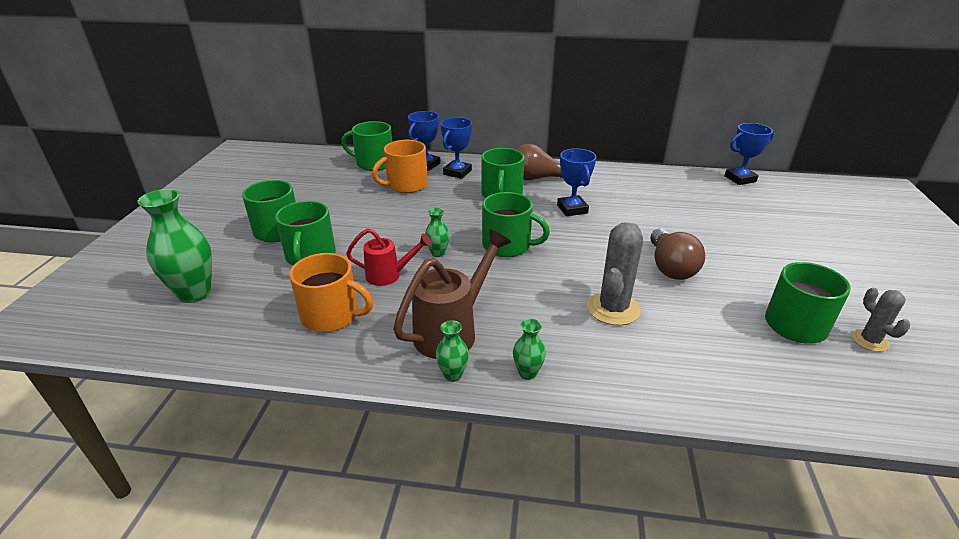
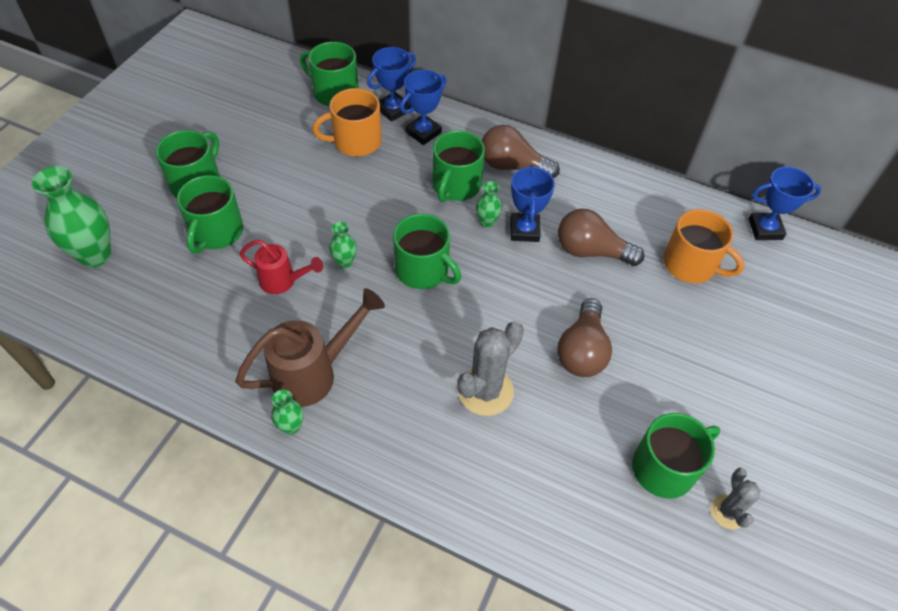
camera: 15 degrees right, 20 degrees up
orange mug [289,253,373,332] -> orange mug moved to [663,209,744,283]
green vase [513,319,546,380] -> green vase moved to [476,181,502,228]
none -> brown light bulb [558,209,645,266]

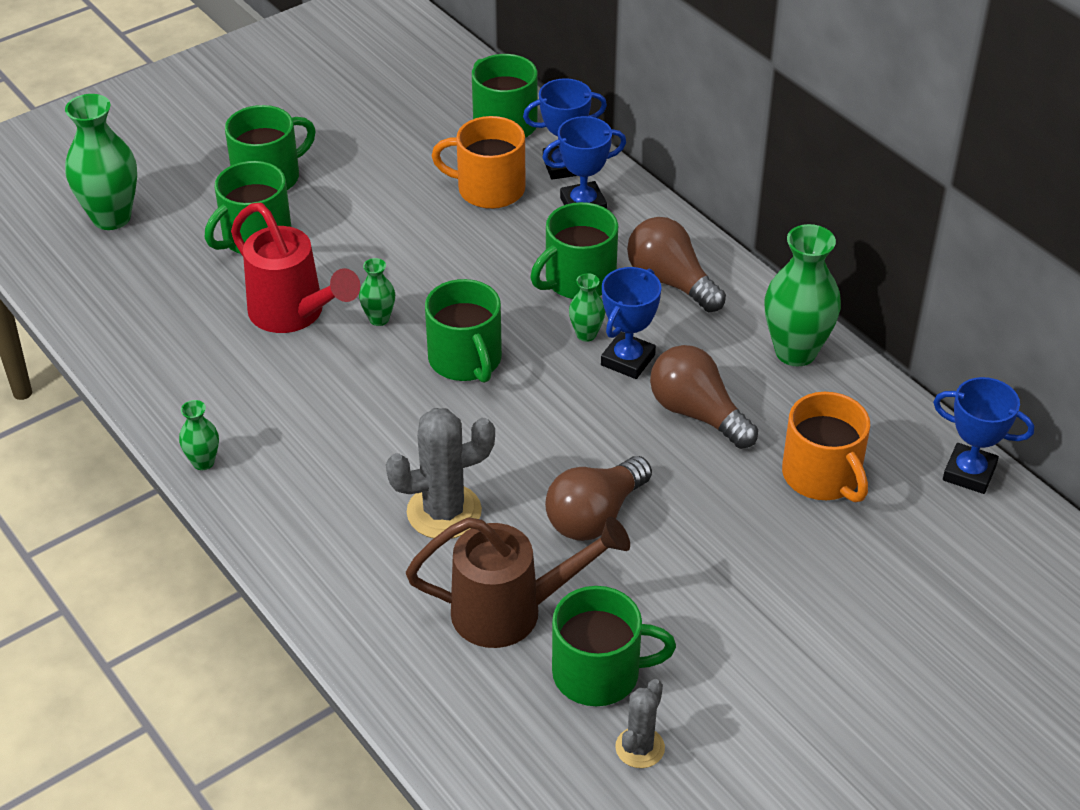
camera: 30 degrees right, 10 degrees down
brown watering can [235,288,385,407] -> brown watering can moved to [406,517,630,648]
red watering can [240,240,323,294] -> red watering can [231,203,361,333], size x1.60
none -> green vase [764,224,841,367]

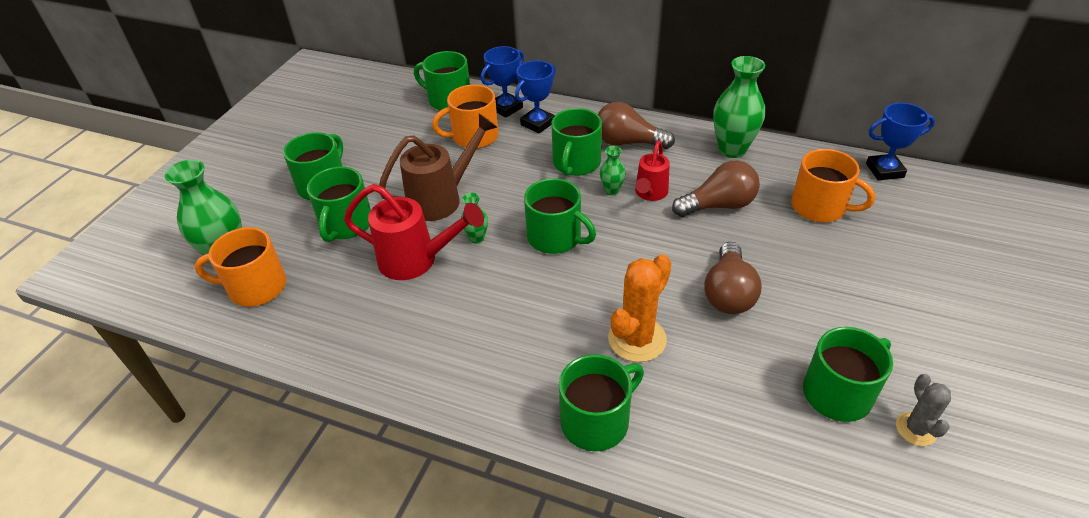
camera: 30 degrees left, 0 degrees up
green vase [179,400,219,470] -> none
grey cactus [386,408,495,539] -> orange cactus [608,254,672,362]
brown watering can [406,517,630,648] -> brown watering can moved to [379,114,497,221]
blue trophy [601,267,662,379] -> red watering can [635,141,670,201]
brown light bulb [650,345,758,449] -> brown light bulb turned 150 degrees clockwise [672,160,760,217]
none -> orange mug [194,227,286,307]
none -> green mug [559,354,644,451]

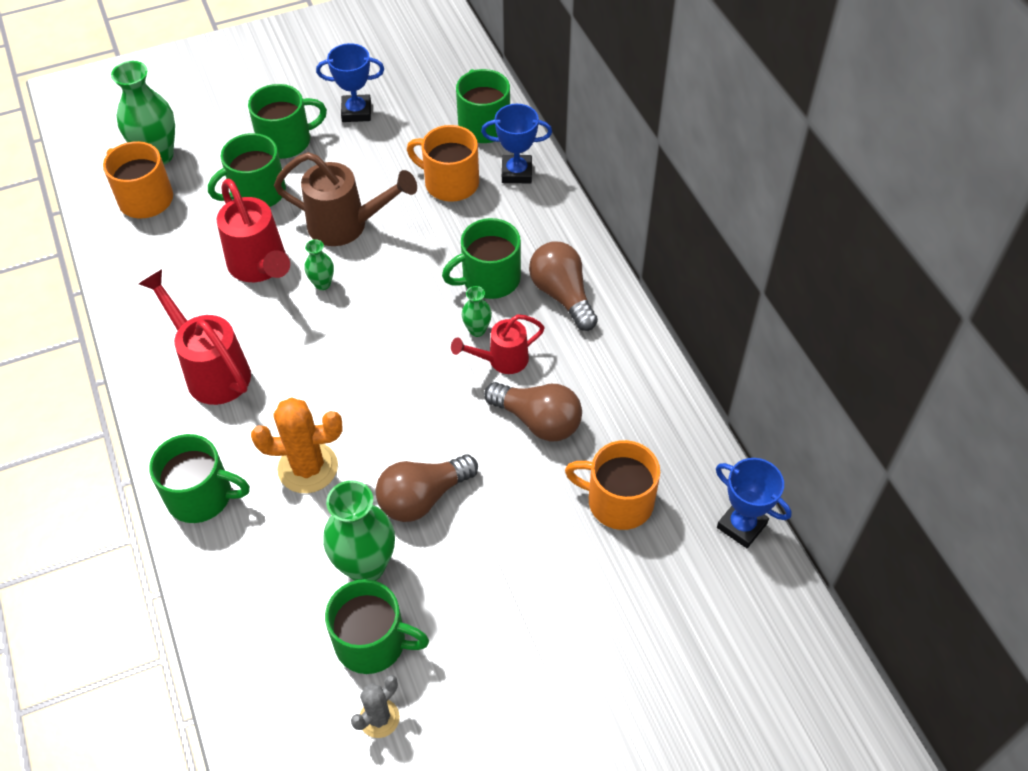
camera: 45 degrees right, 10 degrees up
blue trophy [515,60,556,133] -> blue trophy moved to [316,43,384,122]
green mug [524,178,596,254] -> none
green vase [713,56,765,158] -> green vase moved to [323,480,395,581]
orange mug [791,149,875,222] -> orange mug turned 120 degrees clockwise [565,440,660,530]
none -> red watering can [139,269,251,405]

